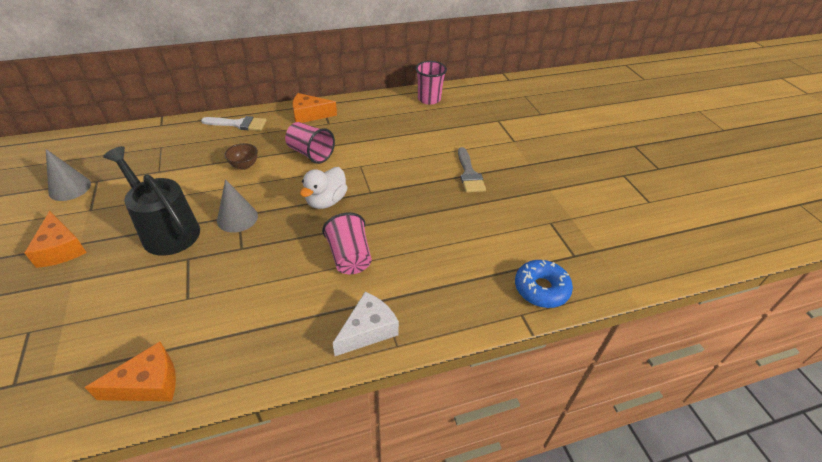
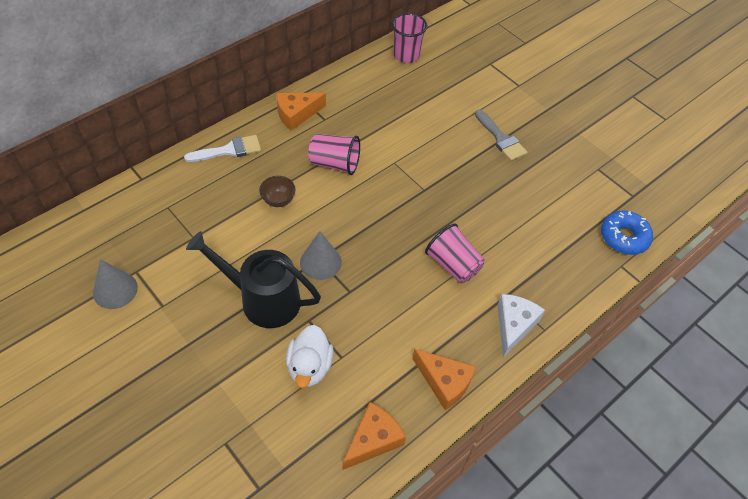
camera: 25 degrees left, 10 degrees up
orange cheese [25,211,87,268] -> orange cheese moved to [412,349,476,410]
white duck [300,167,348,209] -> white duck moved to [286,325,334,388]

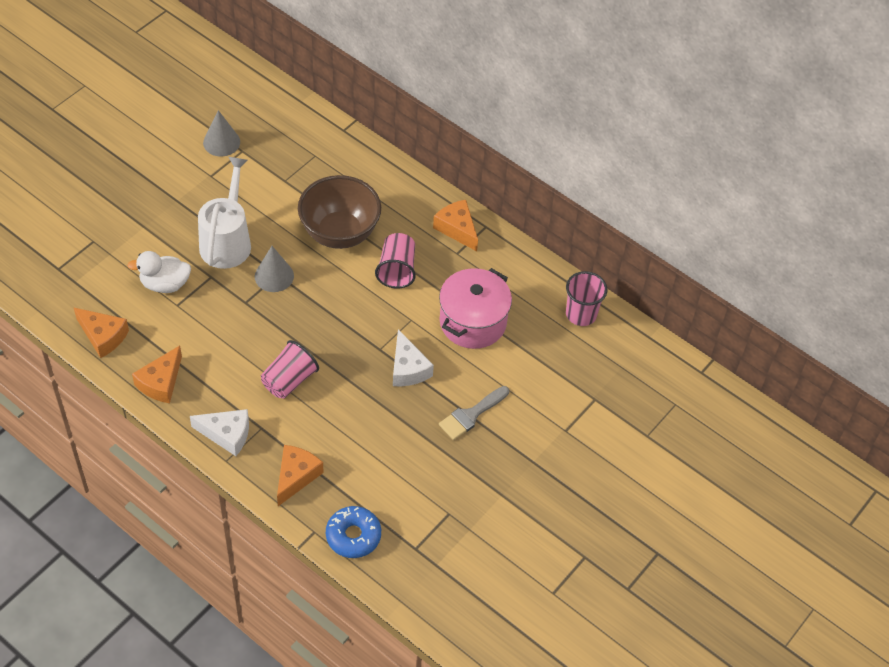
camera: 80 degrees right, 0 degrees up
white brush [184,135,261,162] -> none
black watering can [186,231,321,328] -> white watering can [198,157,251,269]
brown bowl [259,176,295,207] -> brown bowl [298,175,381,249], size x2.38
none -> orange cheese [277,445,324,506]
none -> white cheese [393,329,434,386]
none -> pink pot [439,268,512,349]

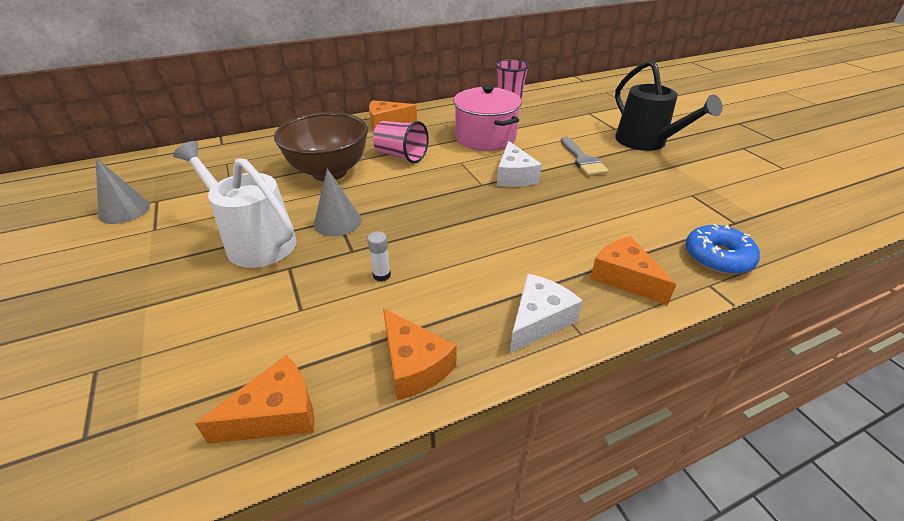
camera: 60 degrees left, 15 degrees down
white duck [127,251,191,293] -> none
pink cup [261,340,319,399] -> none
white cheese [393,329,434,386] -> white cheese turned 75 degrees clockwise [497,141,542,187]
none -> white glue stick [367,232,391,281]
none -> black watering can [615,60,723,151]

